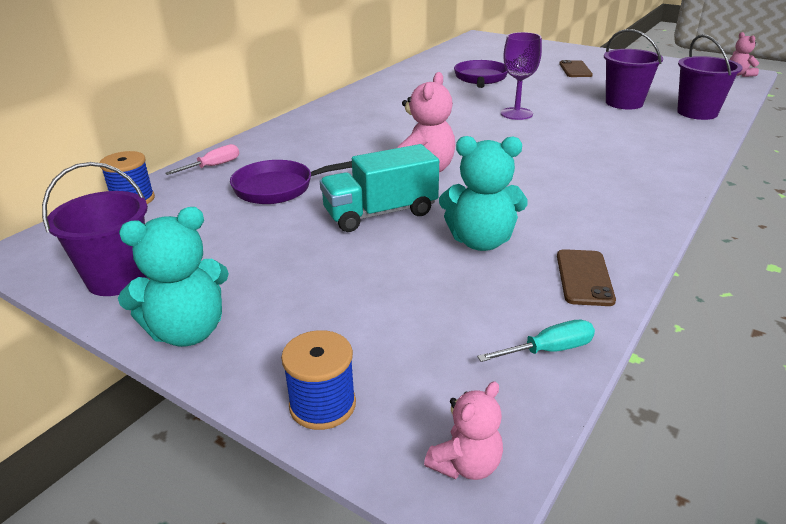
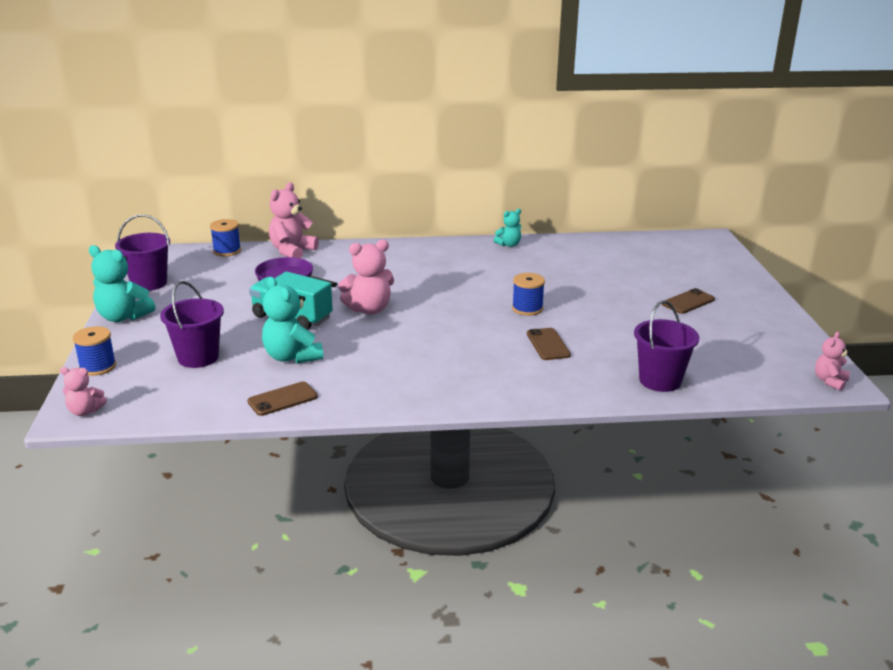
camera: 50 degrees right, 5 degrees down
pink screwdriver [165,144,239,175] -> pink teddy bear [269,182,319,259]
purple pan [454,60,508,88] -> none
turquoise screwdriver [477,320,595,362] -> none
purple goblet [501,32,542,120] -> blue spool [512,273,545,316]
purple bucket [604,29,663,109] -> purple bucket moved to [160,281,224,368]
none -> turquoise teddy bear [494,209,521,247]
none -> brown phone [527,328,571,360]

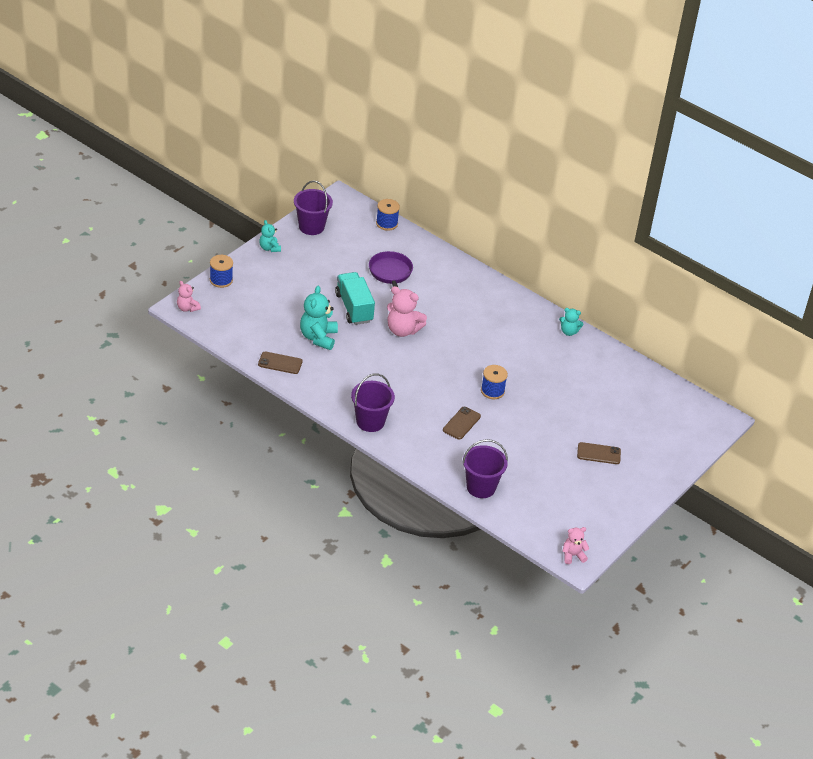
camera: 40 degrees right, 15 degrees up
turquoise teddy bear [89,245,155,322] -> turquoise teddy bear [259,220,281,252], size x0.58
purple bucket [160,281,224,368] -> purple bucket moved to [351,373,395,432]
pink teddy bear [269,182,319,259] -> none

